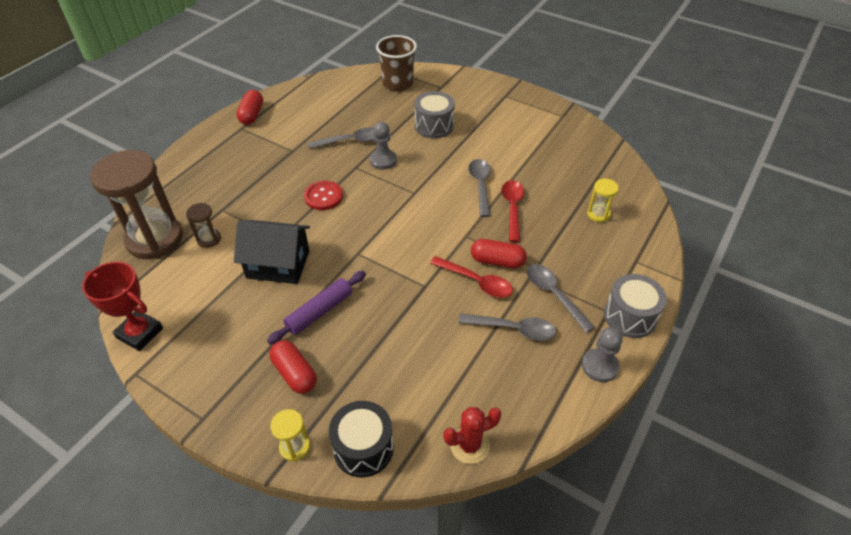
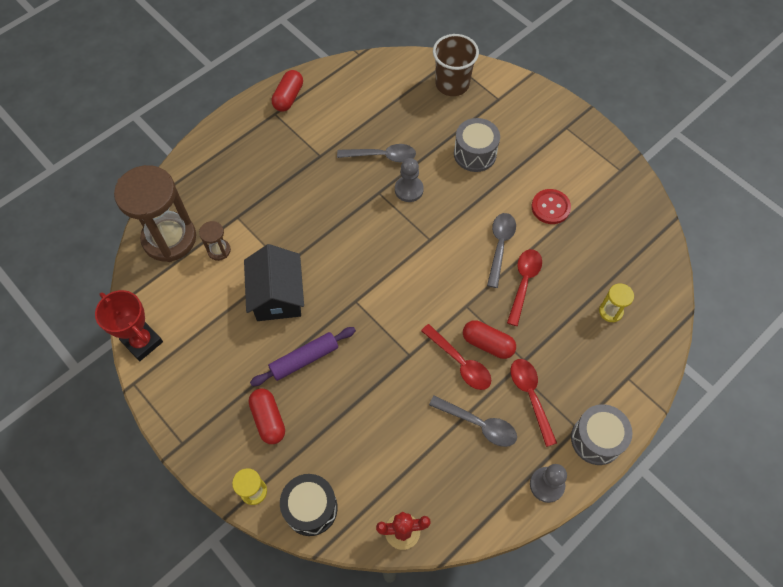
camera: 15 degrees right, 15 degrees up
black house [234,220,310,284] -> black house turned 60 degrees clockwise [244,244,304,321]
red button [304,181,343,210] -> red button moved to [531,189,571,224]
grey spoon [527,264,595,333] -> red spoon [511,359,557,447]

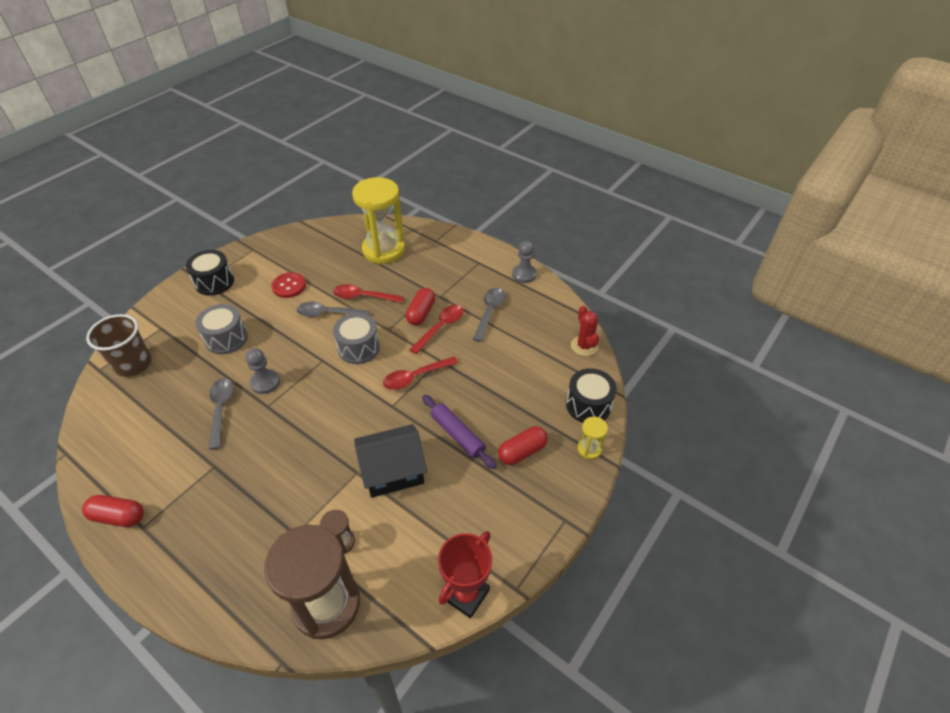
camera: 100 degrees left, 15 degrees down
red spoon [511,359,557,447] -> red spoon moved to [383,356,458,390]
grey drum [571,404,632,465] -> grey drum moved to [333,313,380,364]
yellow hourglass [599,284,634,323] -> yellow hourglass [352,177,405,264], size x2.33
none -> black drum [186,250,234,296]

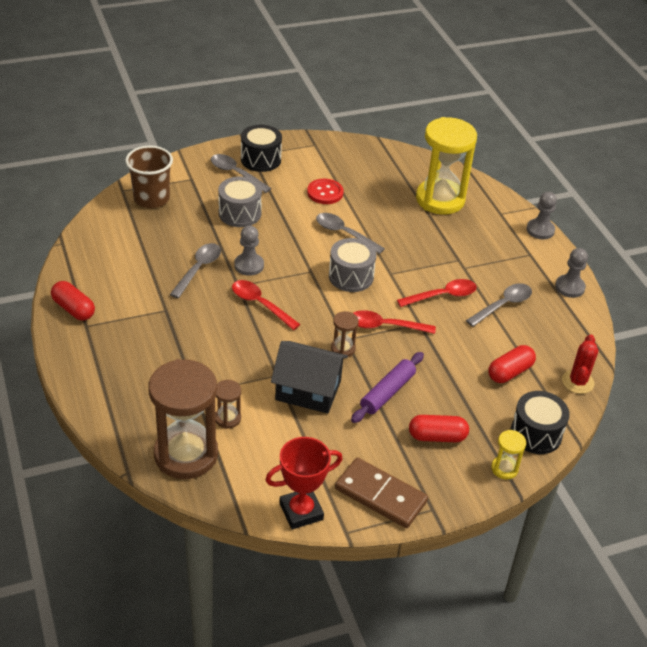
camera: 30 degrees right, 5 degrees down
red spoon [333,284,404,303] -> red spoon moved to [232,280,301,330]
red capsule [406,288,435,325] -> red capsule moved to [488,345,536,383]
purple rolling pin [422,395,496,469] -> purple rolling pin turned 45 degrees clockwise [351,352,424,423]
none -> grey spoon [211,154,272,193]
none -> brown hourglass [331,311,359,357]
none -> brown domino [335,457,428,528]
none -> grey pawn [527,192,557,239]

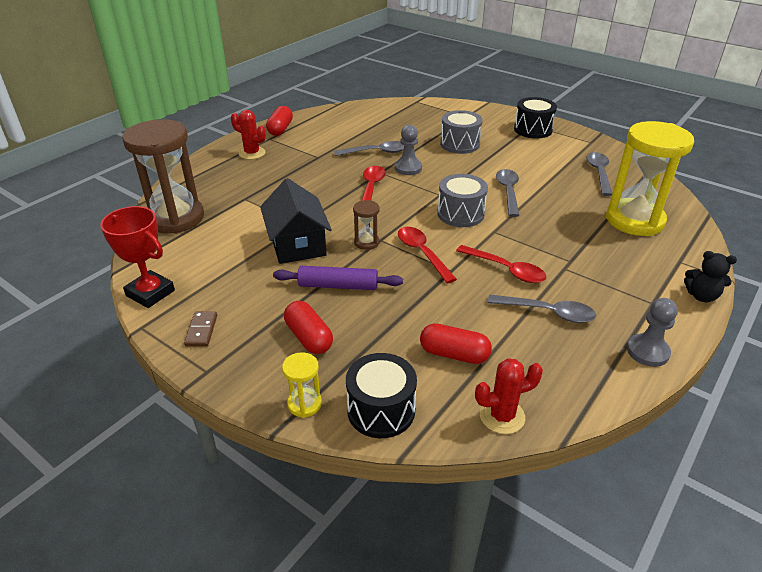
camera: 60 degrees right, 5 degrees down
brown cup [125,146,173,208] -> none
grey spoon [211,154,272,193] -> grey spoon moved to [587,152,612,196]
brown hourglass [215,380,241,429] -> none
red button [307,179,344,204] -> none
brown domino [335,457,428,528] -> brown domino [184,311,217,347], size x0.50
grey pawn [527,192,557,239] -> black teddy bear [684,251,737,302]
none -> red cactus [231,110,266,160]

